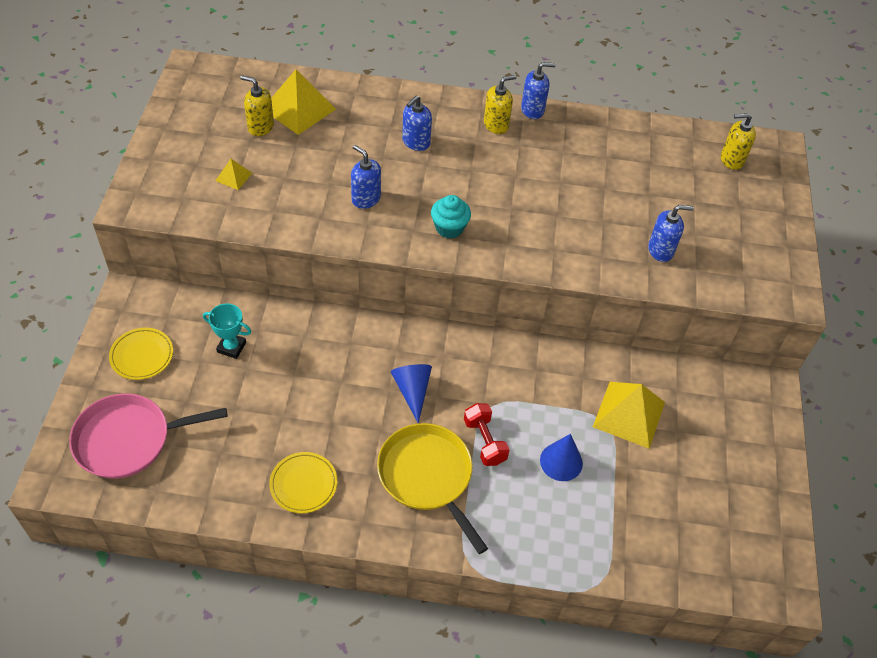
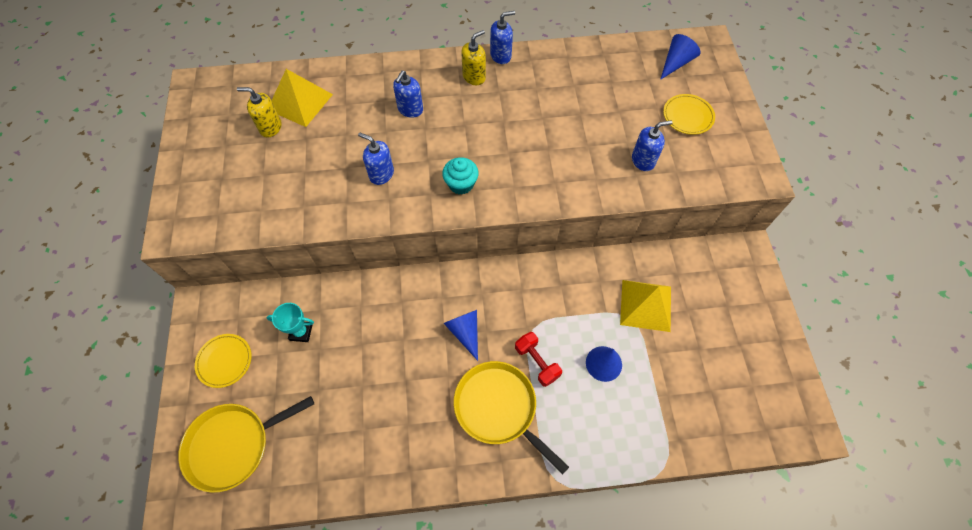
camera: 10 degrees left, 10 degrees up
pink pan [69,393,228,479] -> yellow pan [178,396,314,493]
yellow pyramid [215,159,252,190] -> none
yellow plate [269,452,337,513] -> yellow plate moved to [663,94,715,135]
yellow soap dispenser [721,113,756,170] -> blue cone [660,34,701,80]

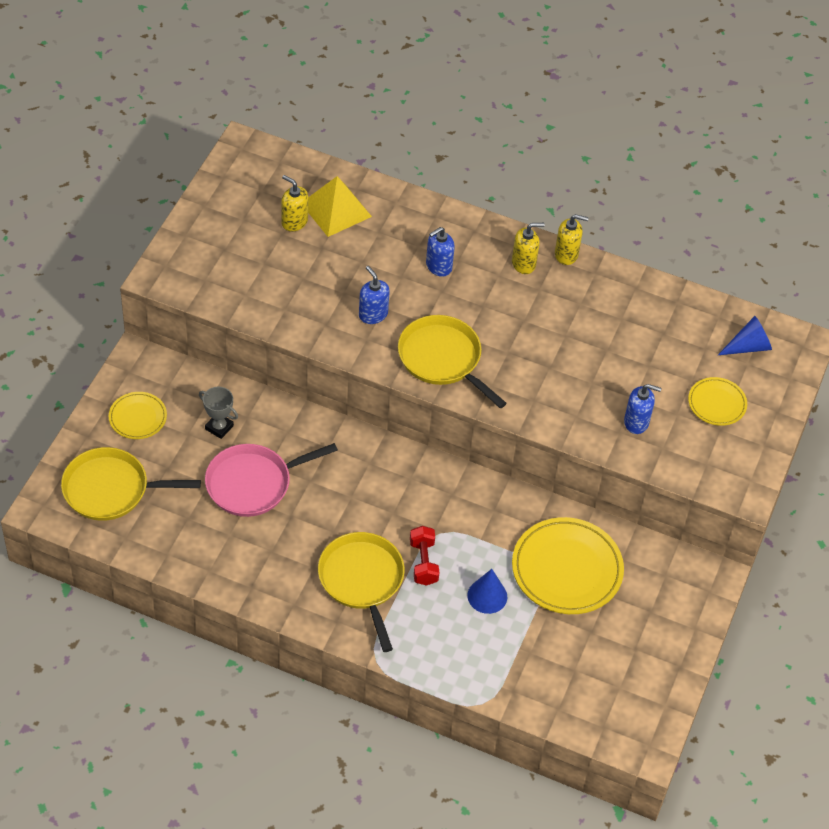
camera: 25 degrees right, 10 degrees down
turquoise trophy [266,303,314,342] -> grey trophy [199,387,238,439]
turquoise cupcake [442,157,479,195] -> yellow pan [398,315,507,408]
blue cone [444,310,478,361] -> none
blue soap dispenser [490,11,515,64] -> yellow soap dispenser [555,214,588,265]
yellow pyramid [620,280,671,332] -> yellow plate [512,517,624,614]
none -> pink pan [205,443,338,517]

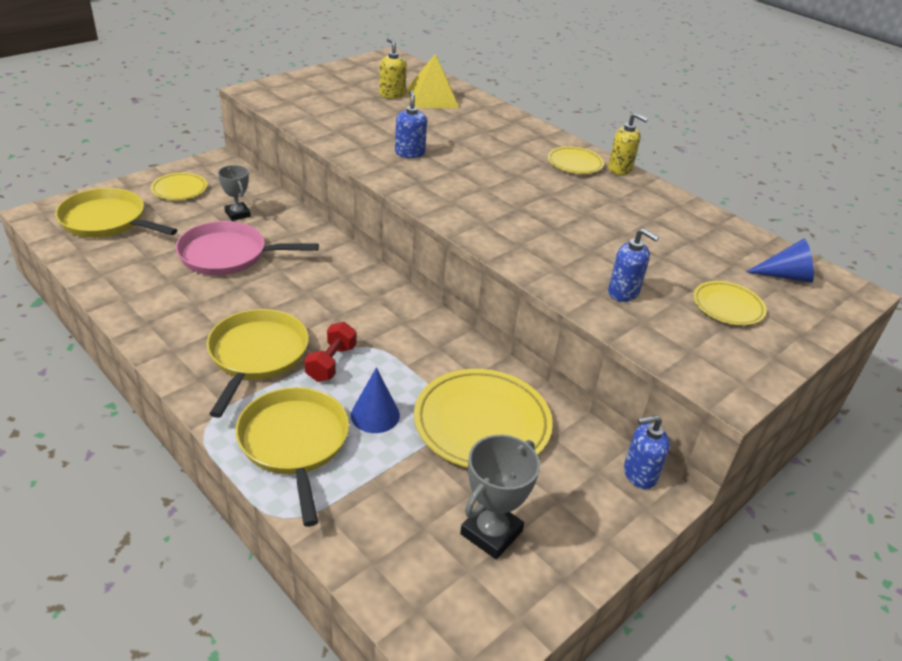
camera: 25 degrees right, 15 degrees down
yellow pan [398,315,507,408] -> yellow pan moved to [235,387,349,527]
blue soap dispenser [426,227,455,277] -> blue soap dispenser moved to [624,415,670,489]
yellow soap dispenser [512,223,545,274] -> yellow plate [548,146,604,174]
none -> grey trophy [460,435,540,559]

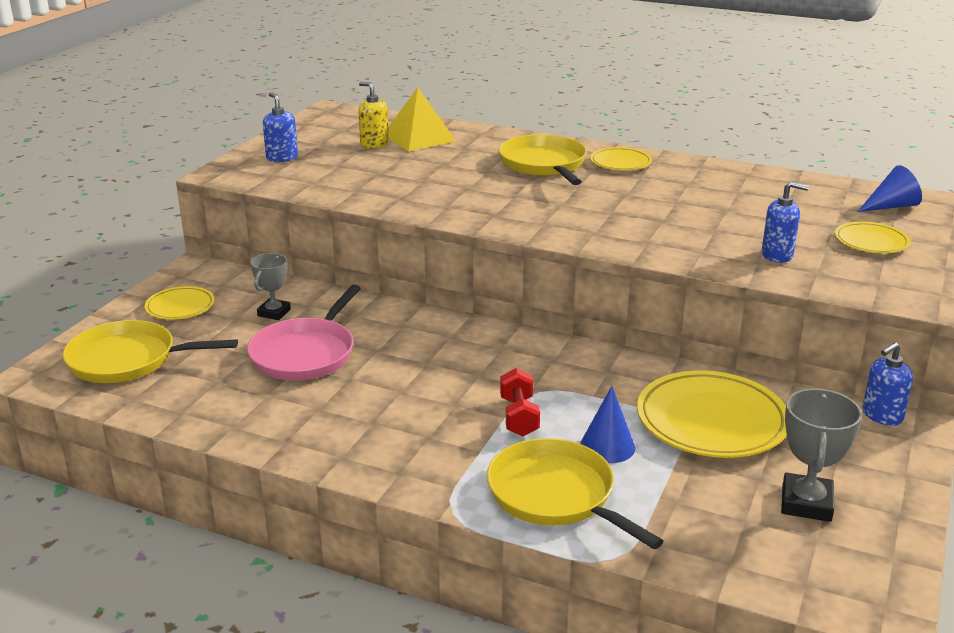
camera: 20 degrees left, 10 degrees down
pink pan [175,221,319,275] -> pink pan turned 45 degrees counterclockwise [247,284,361,380]
yellow pan [207,309,309,418] -> yellow pan moved to [499,134,587,185]
grey trophy [218,165,251,221] -> grey trophy turned 75 degrees clockwise [251,253,291,320]
blue soap dispenser [395,91,427,158] -> blue soap dispenser moved to [263,92,298,162]
yellow soap dispenser [608,113,648,175] -> none

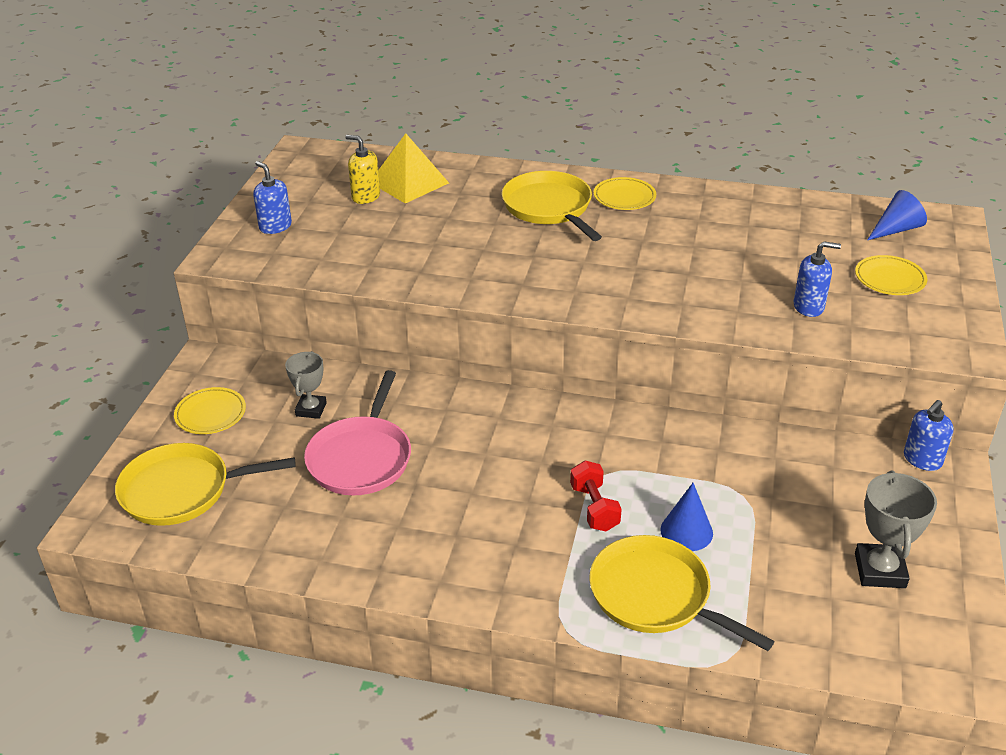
camera: 10 degrees left, 10 degrees up
yellow plate [637,370,787,458] -> none

